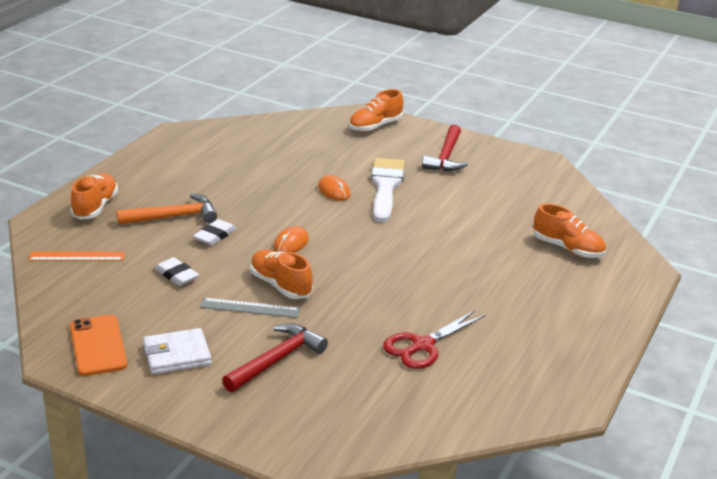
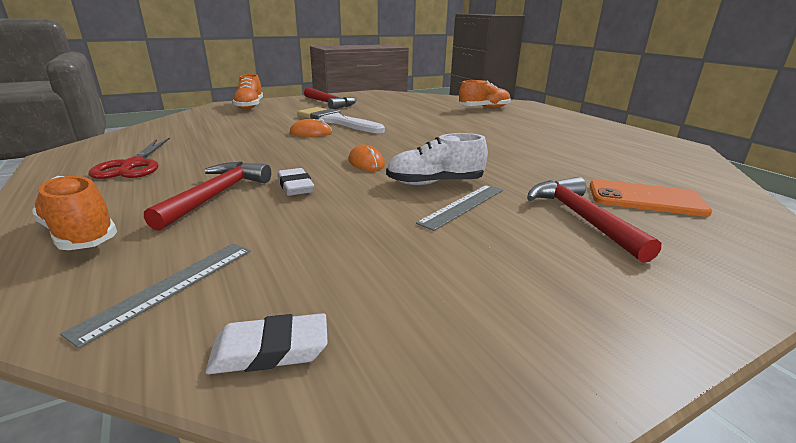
camera: 55 degrees left, 5 degrees down
orange ruler [29,252,125,261] -> grey ruler [60,243,251,348]
orange phone [70,315,127,376] -> orange phone moved to [590,179,712,217]
orange hammer [117,194,217,225] -> red hammer [144,162,271,231]
white wallet [143,328,211,375] -> none
white eraser [155,257,199,286] -> white eraser moved to [205,313,328,374]
orange shoe [250,250,313,299] -> white shoe [386,133,488,185]
red scissors [383,310,485,369] -> red scissors moved to [89,137,170,179]

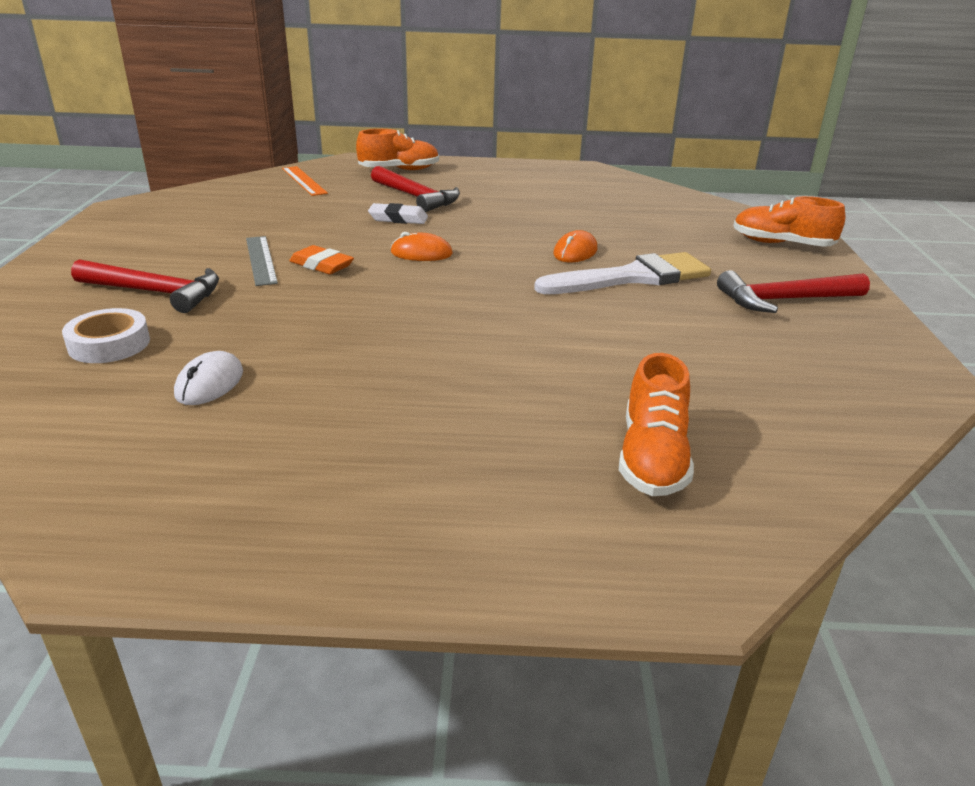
camera: 120 degrees right, 5 degrees up
grey ruler [60,243,251,348] -> orange ruler [282,166,328,196]
red scissors [89,137,170,179] -> none
white eraser [205,313,328,374] -> none
white shoe [386,133,488,185] -> orange eraser [289,245,354,274]
orange phone [590,179,712,217] -> white tape [62,308,150,363]
none -> white mouse [174,351,243,405]

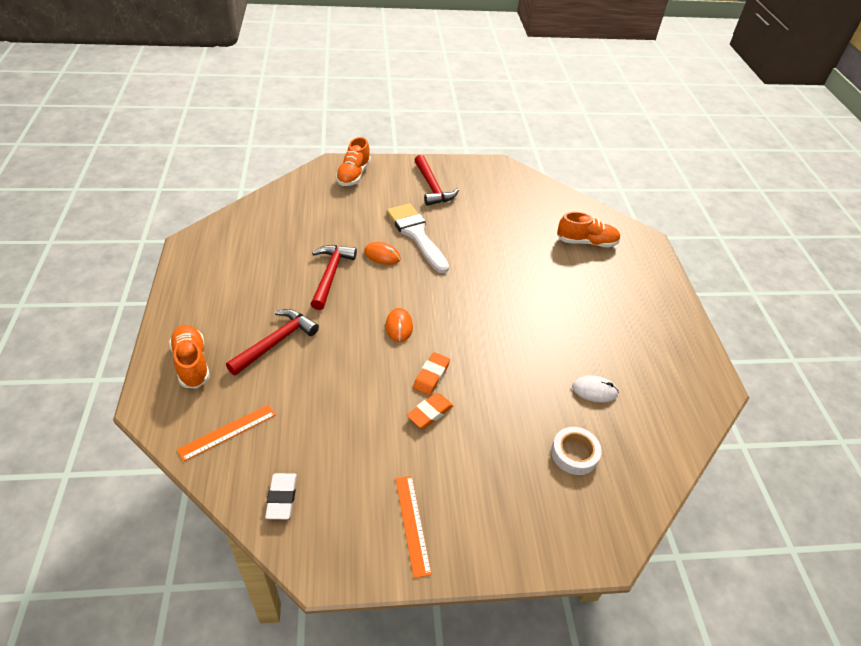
camera: 100 degrees left, 15 degrees up
red hammer [71,259,219,313] -> red hammer moved to [311,245,357,310]
grey ruler [246,236,278,286] -> orange eraser [407,393,454,429]
white eraser [368,203,428,224] -> white eraser moved to [265,473,297,519]
none -> orange ruler [396,476,432,578]

